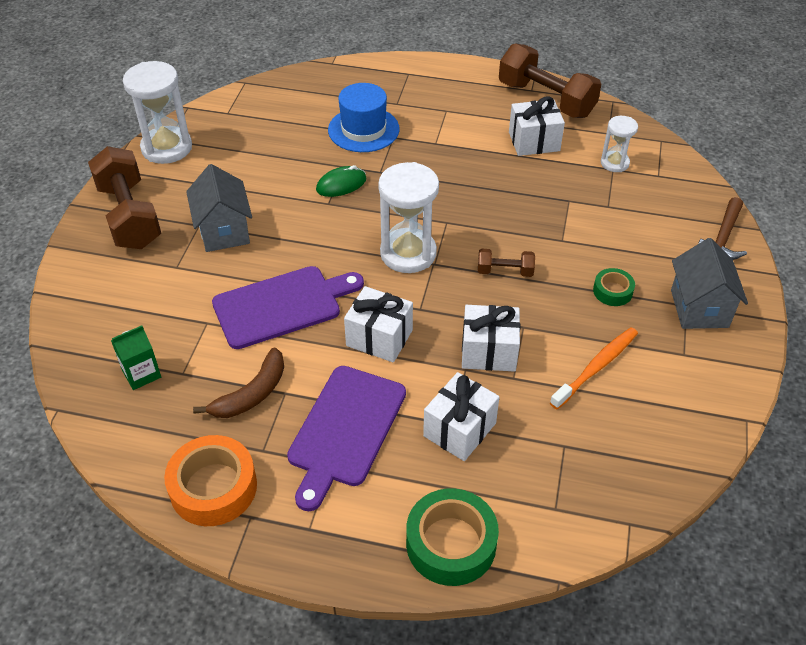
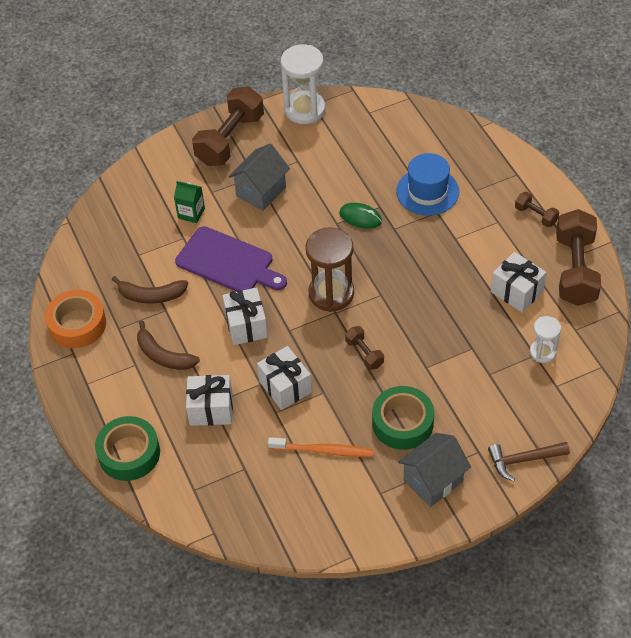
camera: 55 degrees right, 5 degrees up
green carton [111,325,161,390] -> green carton moved to [174,181,205,223]
purple cutting board [287,366,406,511] -> brown banana [137,320,200,370]
white hourglass [378,162,439,273] -> brown hourglass [306,227,354,312]
green tape [593,268,635,306] -> green tape [372,386,434,450], size x1.86
none -> brown dumbbell [515,192,559,227]

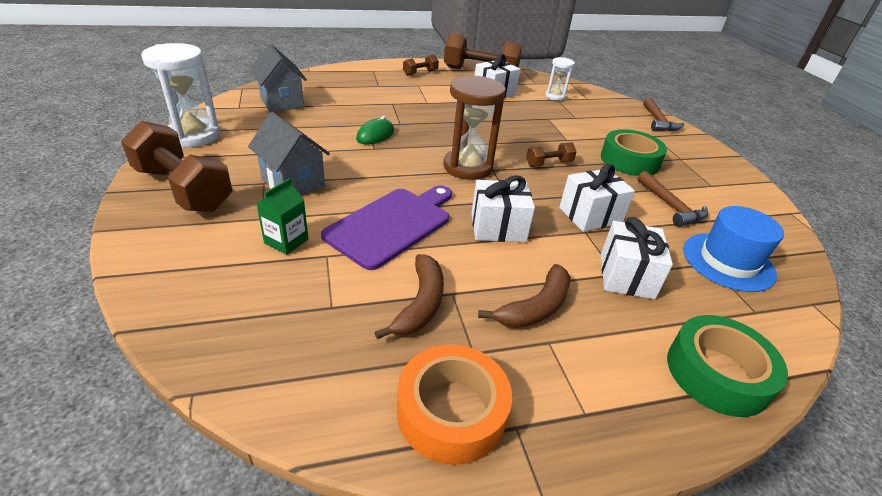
camera: 85 degrees left, 15 degrees down
orange toothbrush [268,437,374,457] -> brown hammer [637,171,708,227]
blue hat [396,153,459,216] -> blue hat moved to [683,206,784,292]
grey house [398,433,471,507] -> grey house moved to [250,44,307,112]

